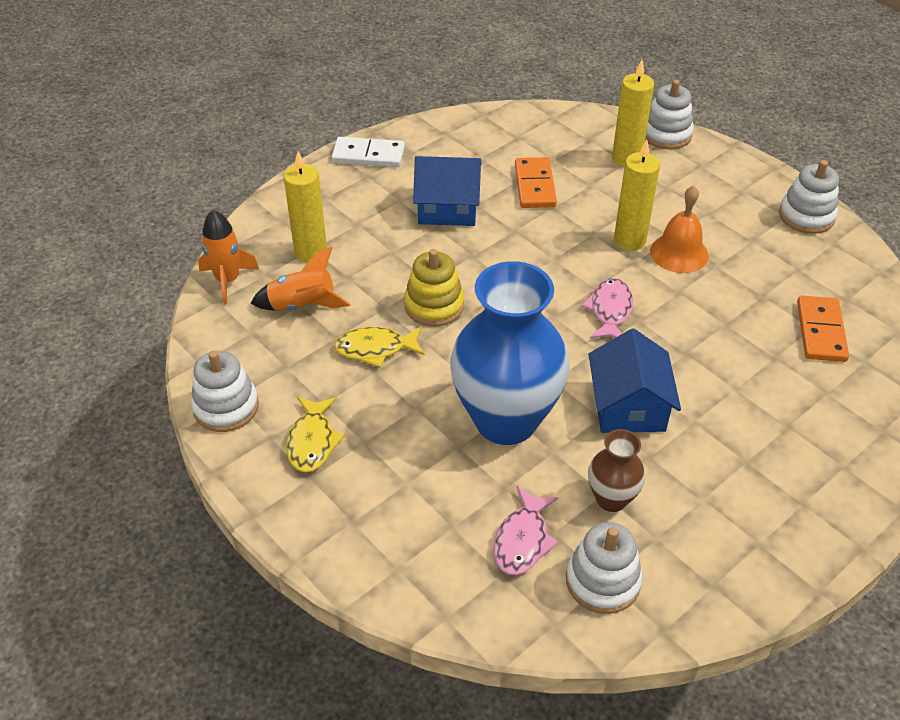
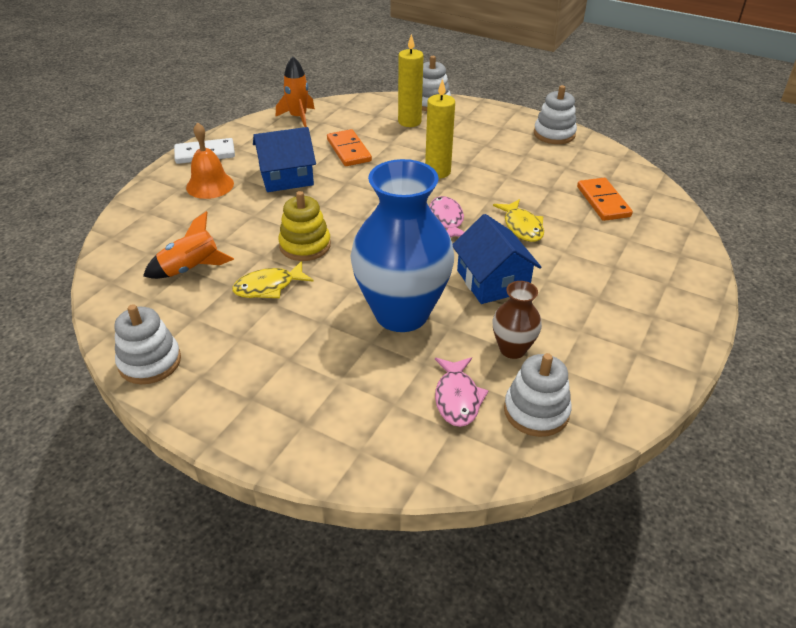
camera: 20 degrees left, 5 degrees down
orange rocket [198,210,259,304] -> orange rocket moved to [276,56,315,127]
yellow candle [284,152,327,262] -> none
yellow fish [286,397,345,472] -> yellow fish moved to [493,199,544,242]
orange bell [650,185,709,273] -> orange bell moved to [186,122,234,199]

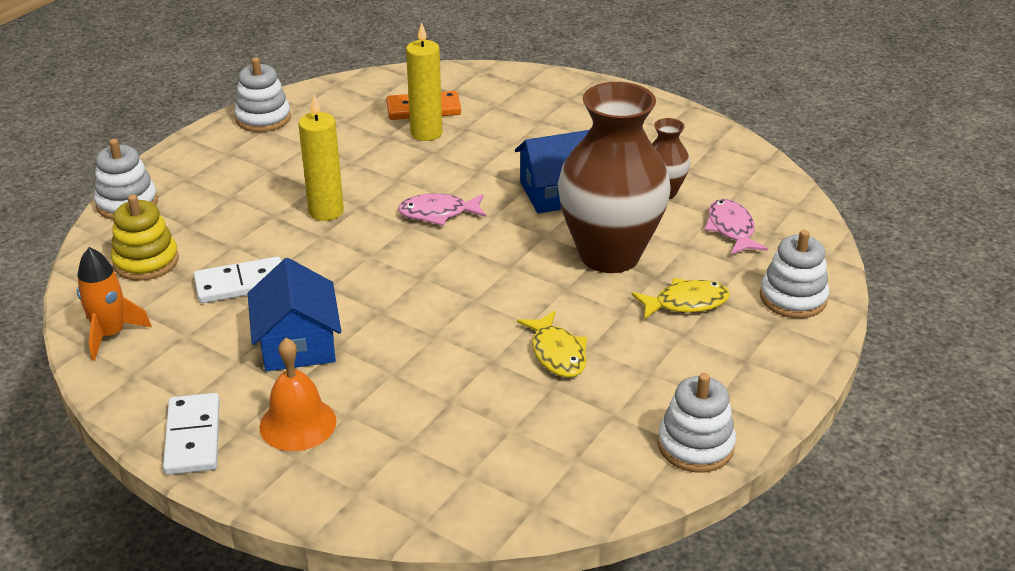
camera: 85 degrees left, 5 degrees down
orange rocket [143,211,234,279] -> none
yellow stacking toy [278,191,331,261] -> yellow stacking toy moved to [111,194,179,281]
orange domino [327,129,372,166] -> white domino [194,257,281,303]
blue vase [350,159,454,332] -> brown vase [558,82,671,273]
yellow candle [398,34,424,127] -> yellow candle moved to [406,22,442,141]
pink fish [435,357,489,427] -> pink fish turned 105 degrees counterclockwise [705,199,768,255]
yellow fish [493,199,544,242] -> yellow fish moved to [632,278,730,320]
white stacking toy [504,353,572,437] -> white stacking toy moved to [760,230,829,318]

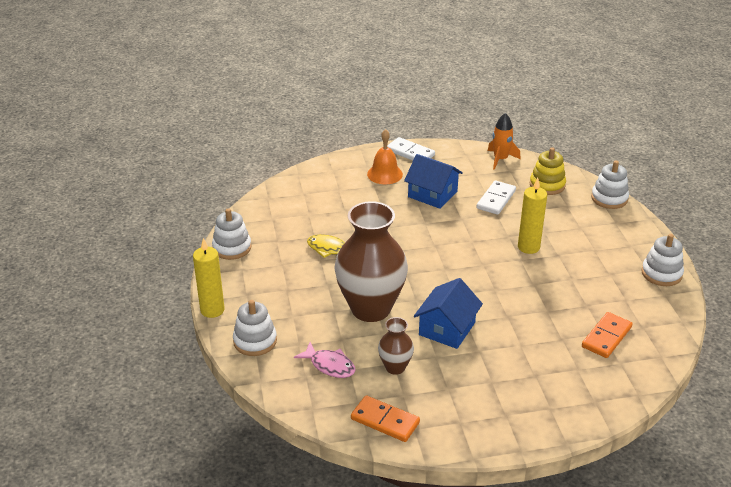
camera: 135 degrees right, 0 degrees up
pink fish [398,193,486,226] -> none
yellow candle [406,22,442,141] -> yellow candle moved to [193,238,225,318]
yellow fish [632,278,730,320] -> none
none -> orange domino [351,395,420,442]

